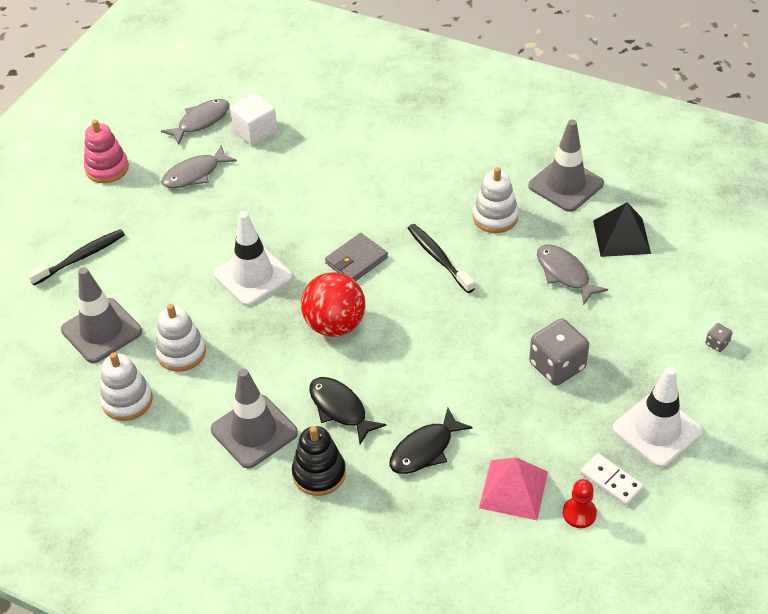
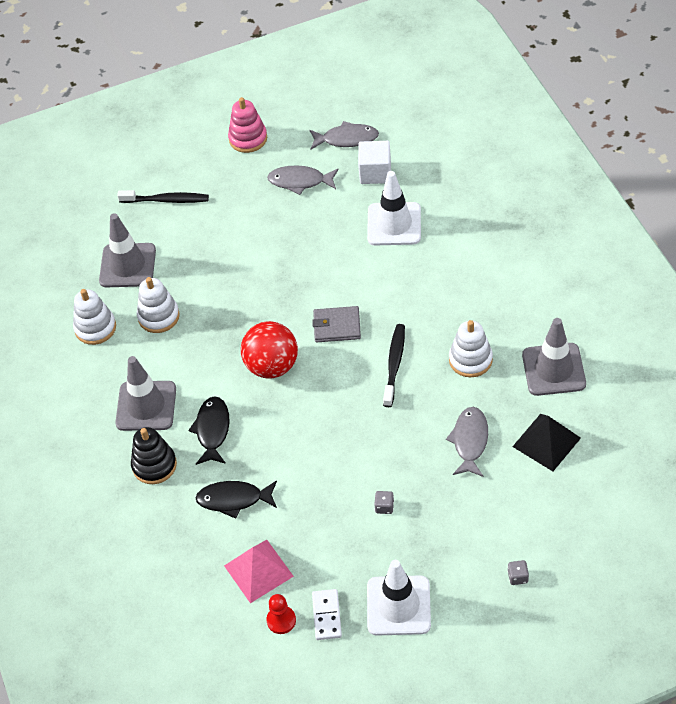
camera: 45 degrees right, 5 degrees up
white traffic cone [214,211,293,306] -> white traffic cone moved to [367,171,421,246]
grey dice [529,318,589,386] -> grey dice [374,491,394,514], size x0.44

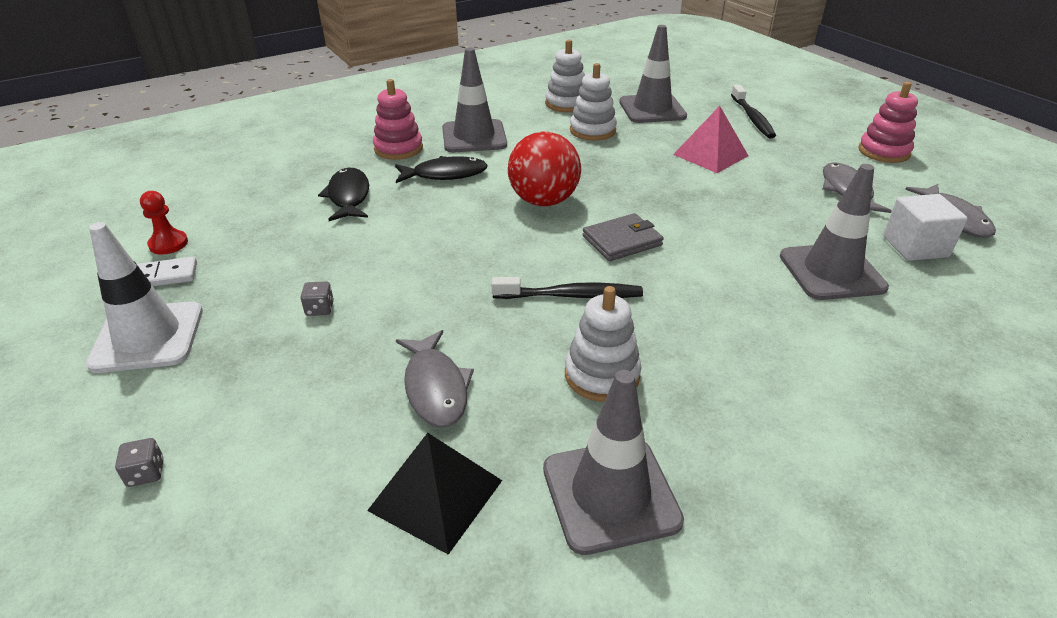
camera: 75 degrees right, 15 degrees down
black stacking toy [131,427,177,484] -> pink stacking toy [373,79,423,160]
pink pyramid [224,540,294,603] -> pink pyramid moved to [673,106,748,173]
grey wallet [312,306,361,342] -> grey wallet turned 75 degrees clockwise [583,213,664,261]
white traffic cone [367,171,421,246] -> grey traffic cone [780,164,889,300]
grey fish [446,407,488,477] -> grey fish turned 75 degrees clockwise [396,330,474,427]

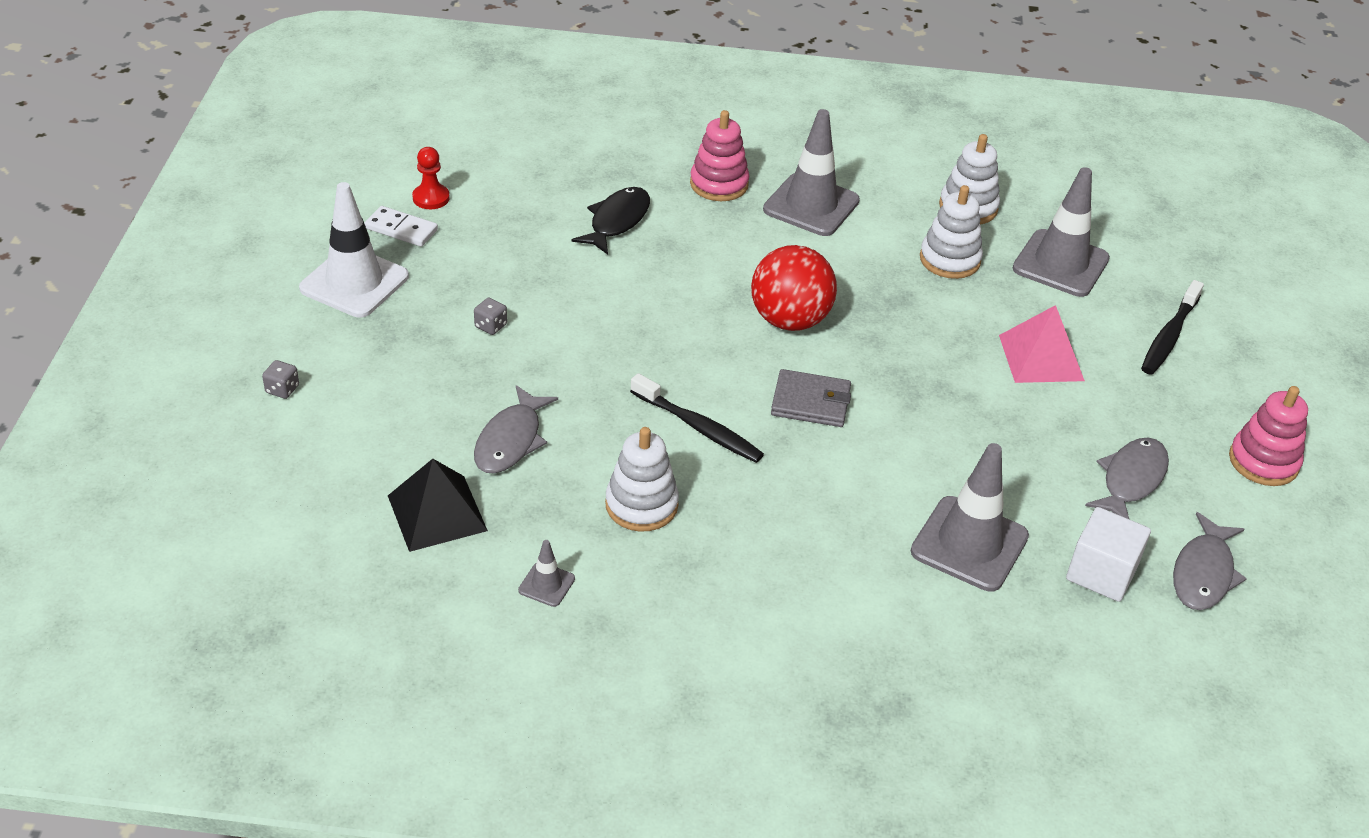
camera: 35 degrees right, 5 degrees up
black fish [395,156,488,183] -> none
grey traffic cone [543,370,684,555] -> grey traffic cone [518,540,575,607], size x0.45

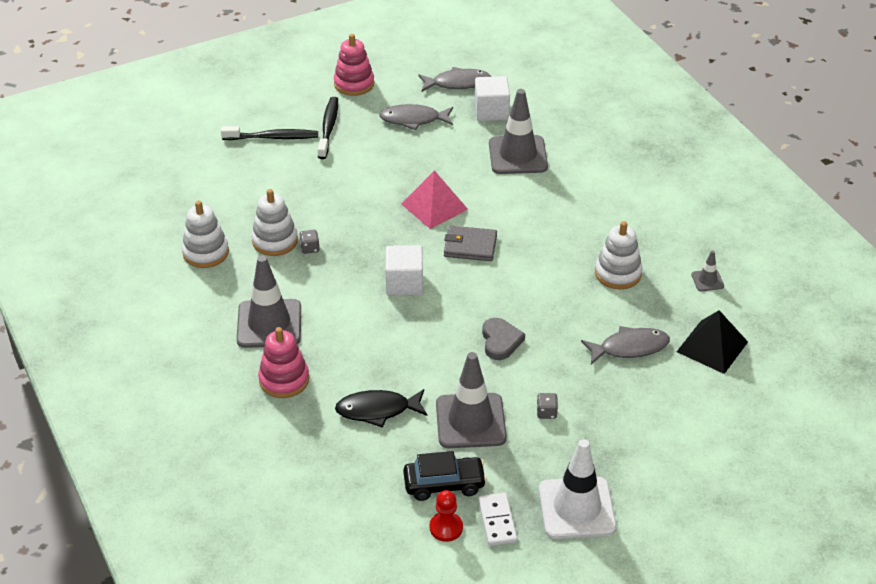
camera: 120 degrees left, 0 degrees up
grey dice [262,360,299,399] -> grey dice moved to [299,230,320,254]
black toothbrush [630,373,764,463] -> black toothbrush moved to [318,97,338,159]
red ball [751,245,837,331] -> white cube [385,245,423,296]
grey wallet [771,369,851,427] -> grey wallet turned 60 degrees counterclockwise [444,226,497,261]
pink pyramid [999,305,1085,383] -> pink pyramid moved to [401,170,468,229]
grey traffic cone [1013,167,1110,297] -> grey traffic cone moved to [436,352,507,448]
none -> black car [403,451,487,501]
none -> grey heart [482,318,525,360]

